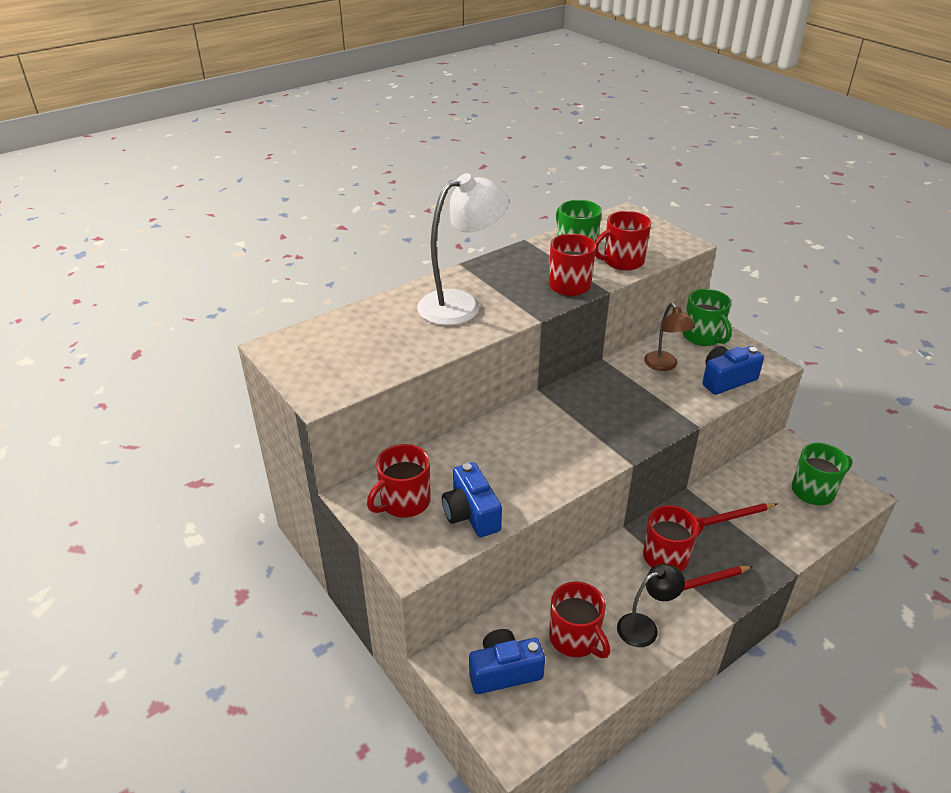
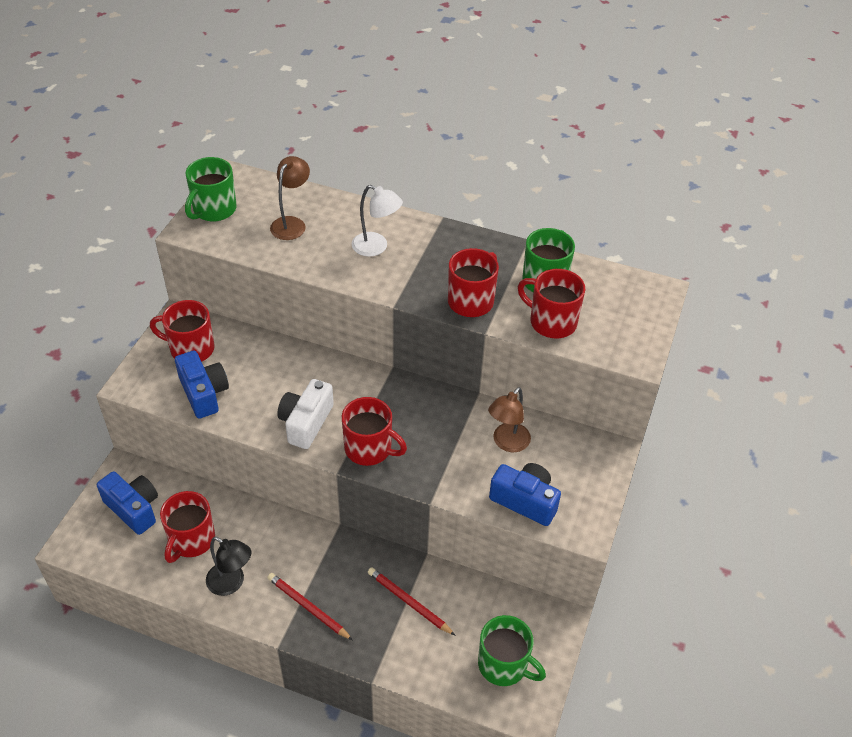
camera: 55 degrees right, 10 degrees up
white lamp [417,173,509,325] -> white lamp [352,185,403,257], size x0.57
blue camera [442,462,502,537] -> blue camera turned 120 degrees clockwise [175,351,229,419]
red mug [643,505,704,571] -> red mug moved to [342,397,407,466]
green mug [683,289,732,346] -> green mug moved to [185,157,237,221]
none -> brown lamp [270,156,310,240]
none -> white camera [277,379,334,449]

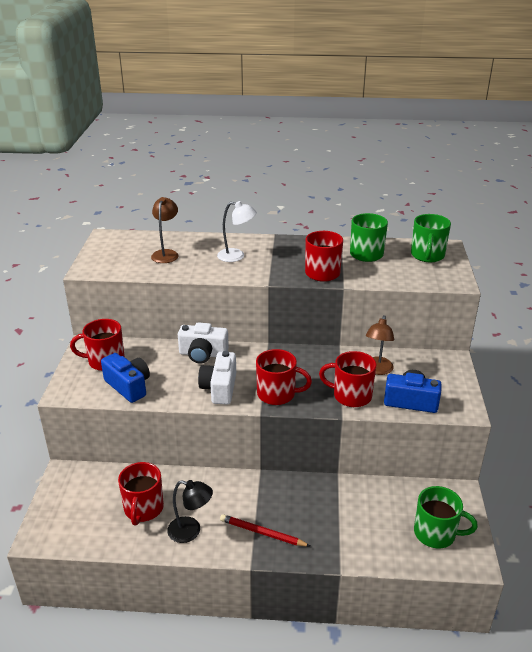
camera: 15 degrees left, 15 degrees down
blue camera [97,471,158,535] -> none
green mug [185,157,237,221] -> green mug moved to [411,214,451,262]
red pencil [368,567,456,636] -> none
red mug [518,269,586,338] -> red mug moved to [319,351,376,407]
none -> white camera [178,322,229,363]

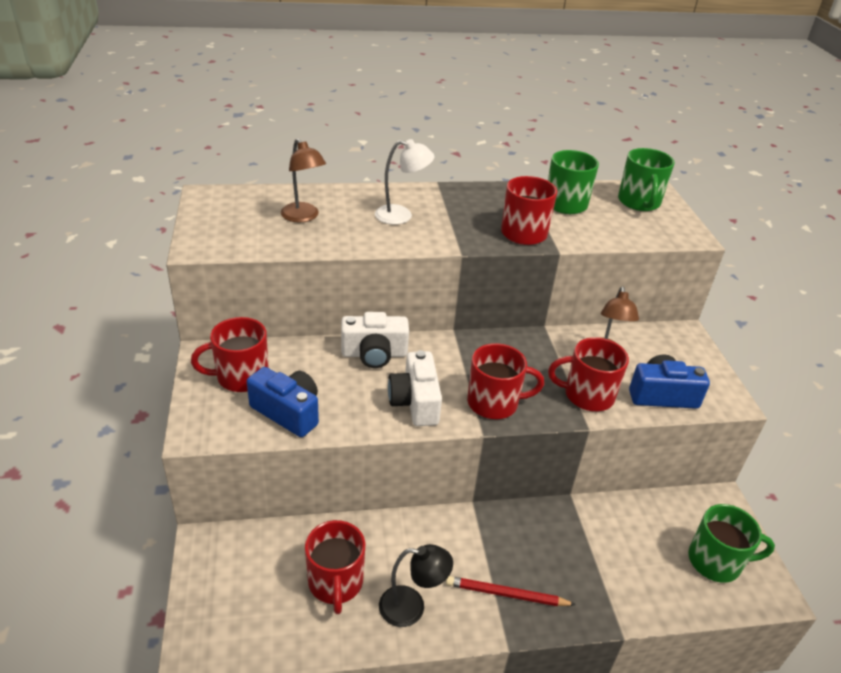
camera: 15 degrees left, 5 degrees up
brown lamp [151,197,179,263] -> brown lamp turned 150 degrees clockwise [281,138,326,222]

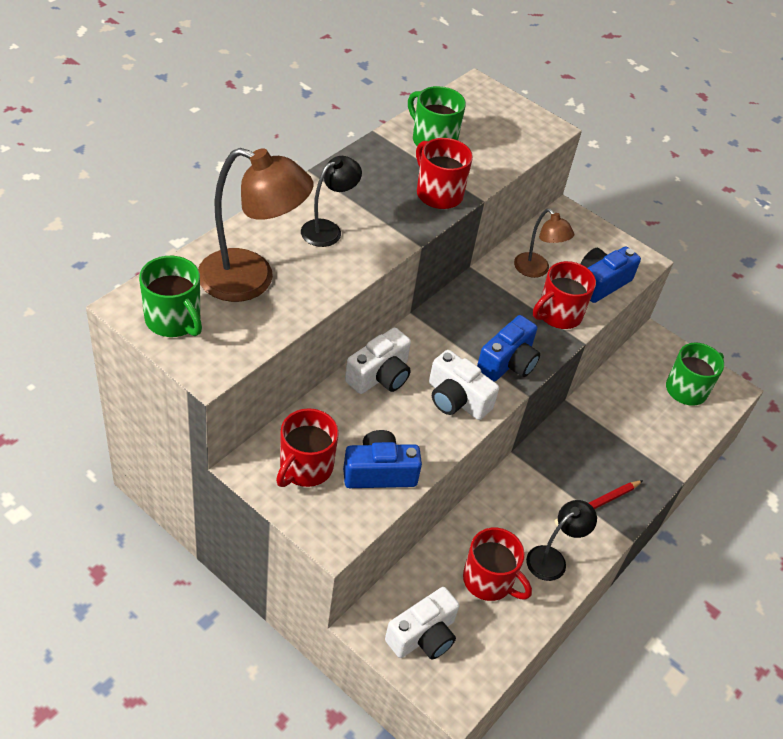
camera: 45 degrees left, 10 degrees up
brown lamp [281,138,326,222] -> brown lamp [198,148,313,302], size x1.76
white lamp [375,139,435,225] -> black lamp [301,156,362,247]
red mug [467,343,544,419] -> blue camera [477,315,540,382]
green mug [618,148,675,211] -> green mug moved to [139,256,202,337]
none -> white camera [385,587,459,660]

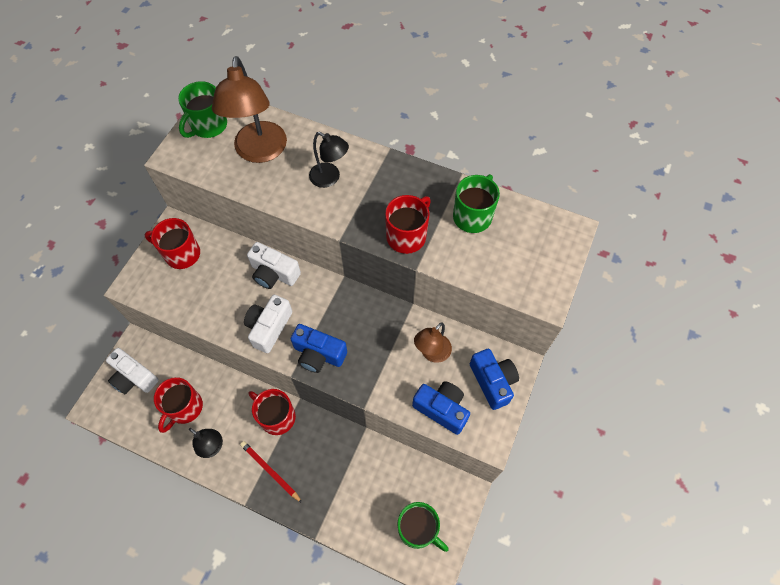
camera: 80 degrees right, 15 degrees up
blue camera [343,430,422,488] -> blue camera moved to [470,349,519,410]
red mug [533,261,596,329] -> red mug moved to [248,389,296,435]

